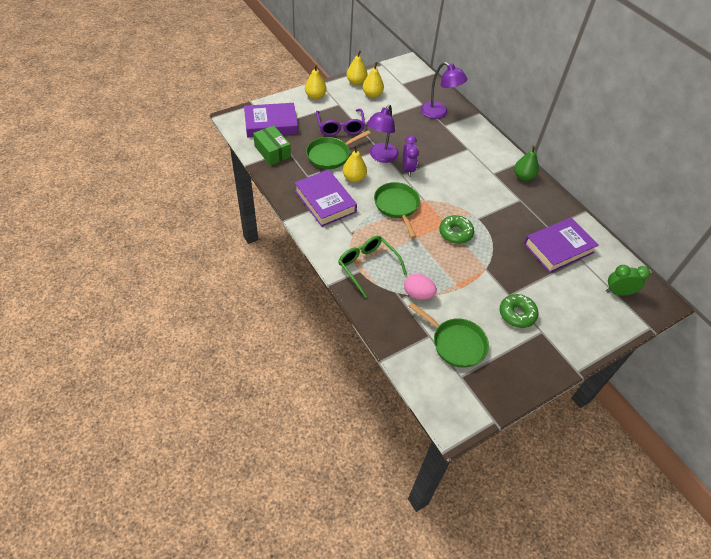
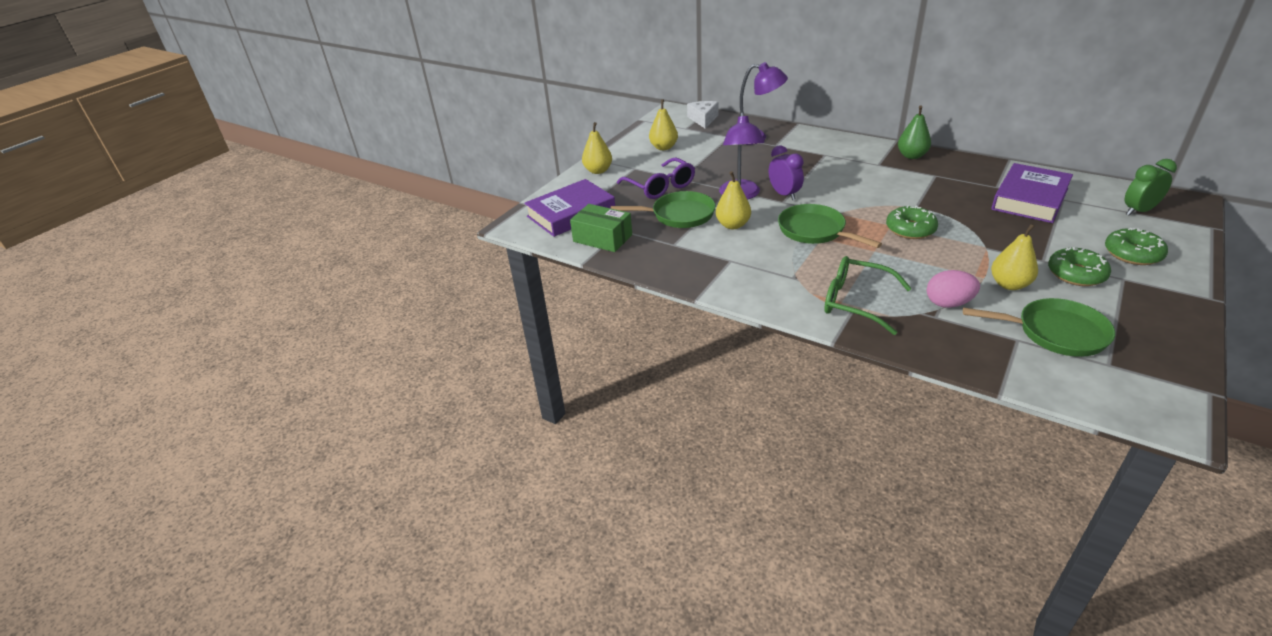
camera: 20 degrees left, 15 degrees down
purple book [294,170,357,227] -> none
green pan [306,130,371,169] -> green pan turned 120 degrees counterclockwise [611,191,716,228]
yellow pear [346,50,368,85] -> yellow pear moved to [991,223,1038,290]
none -> white cheese [687,101,719,129]
none -> green donut [1105,228,1168,265]

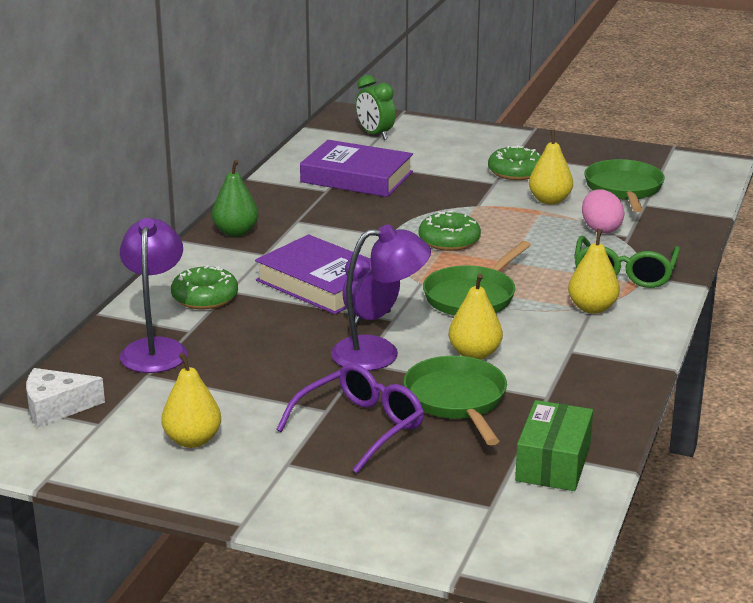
camera: 105 degrees left, 10 degrees down
purple book [524,179,615,237] -> purple book moved to [255,234,367,314]
yellow pear [582,122,612,174] -> yellow pear moved to [568,229,620,314]
green donut [1105,228,1168,265] -> green donut moved to [171,265,238,310]

